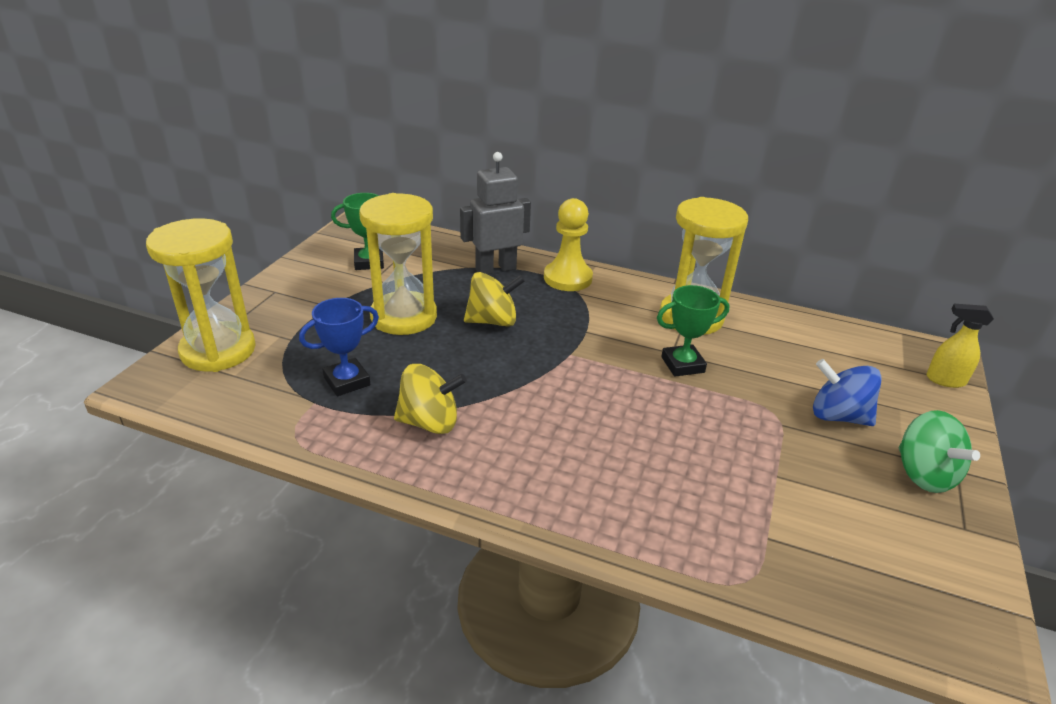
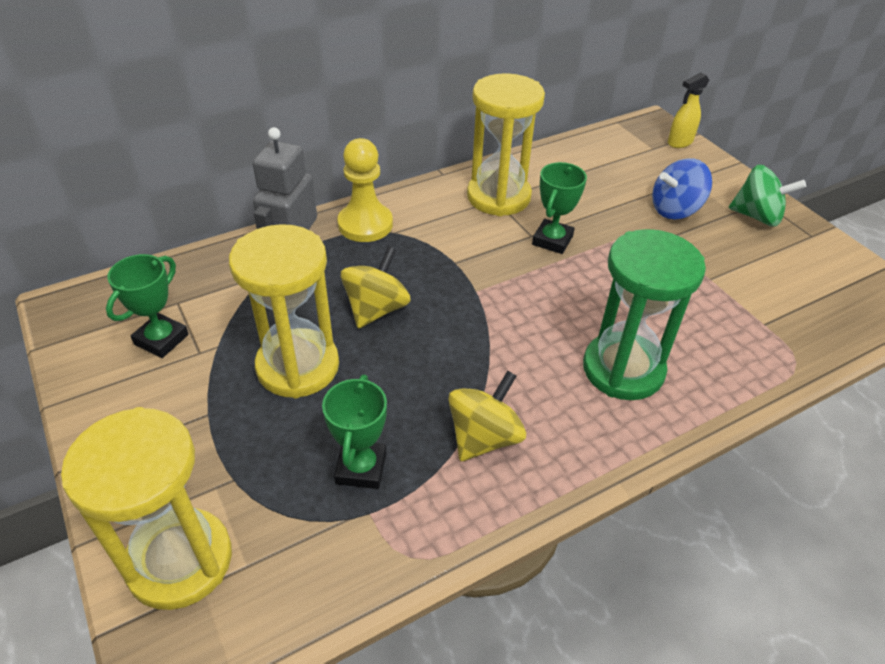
camera: 50 degrees left, 10 degrees up
blue trophy [299,298,379,396] -> green trophy [322,375,387,489]
none -> green hourglass [583,229,706,400]

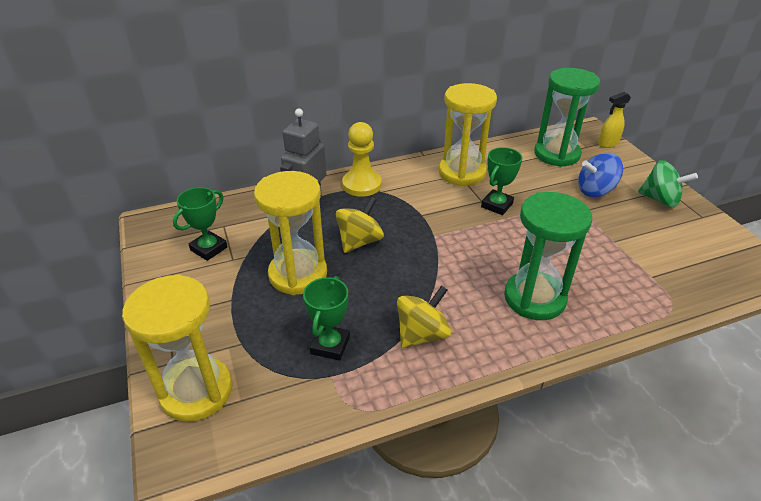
camera: 10 degrees right, 5 degrees down
none -> green hourglass [534,68,600,167]

